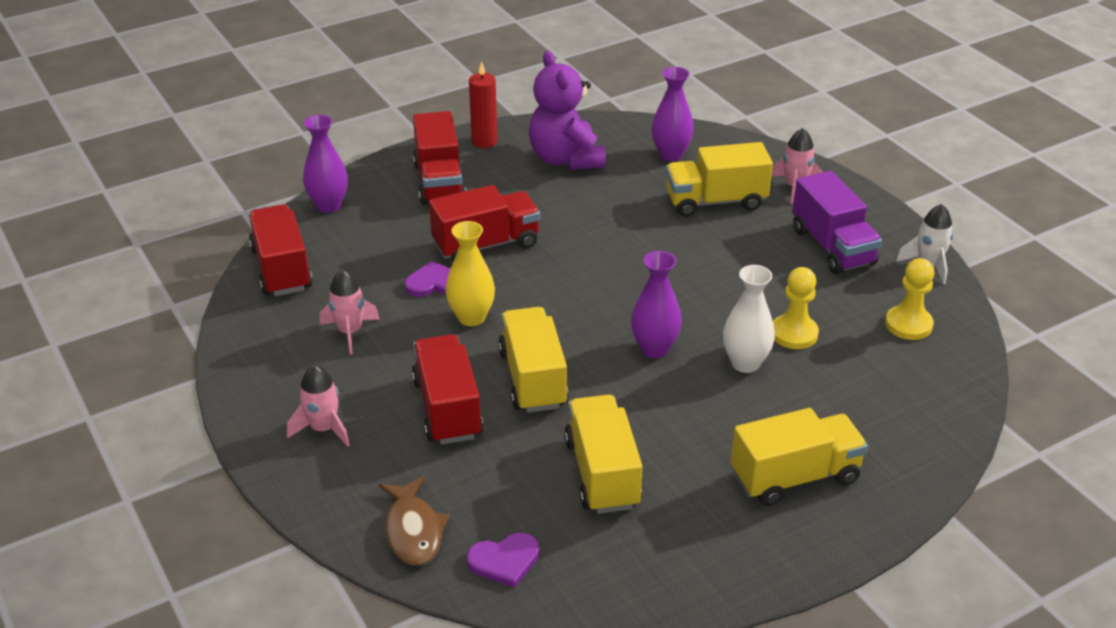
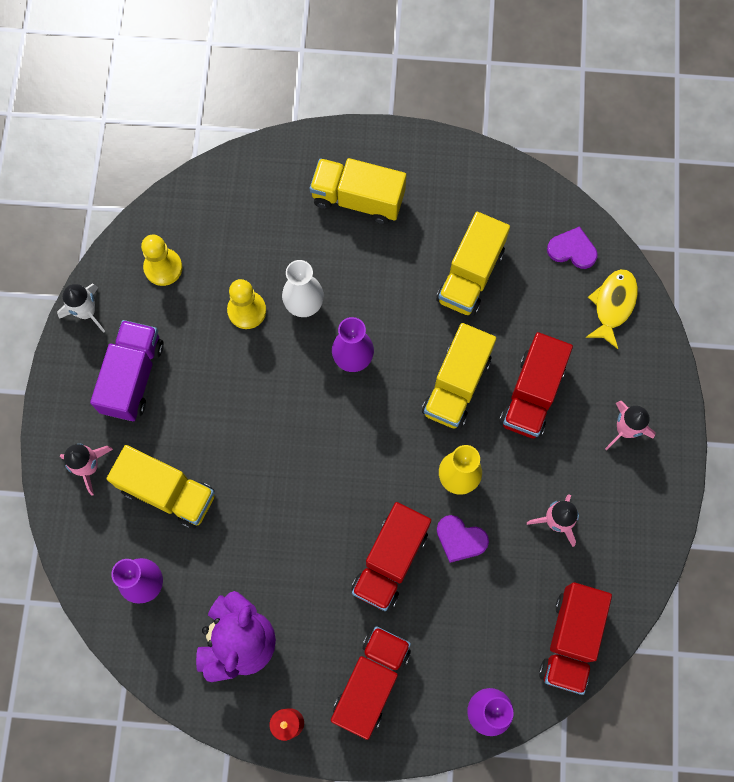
camera: 145 degrees left, 35 degrees up
brown fish [379,476,450,565] -> yellow fish [585,269,638,349]
red truck [429,185,540,262] -> red truck turned 75 degrees counterclockwise [351,502,431,611]

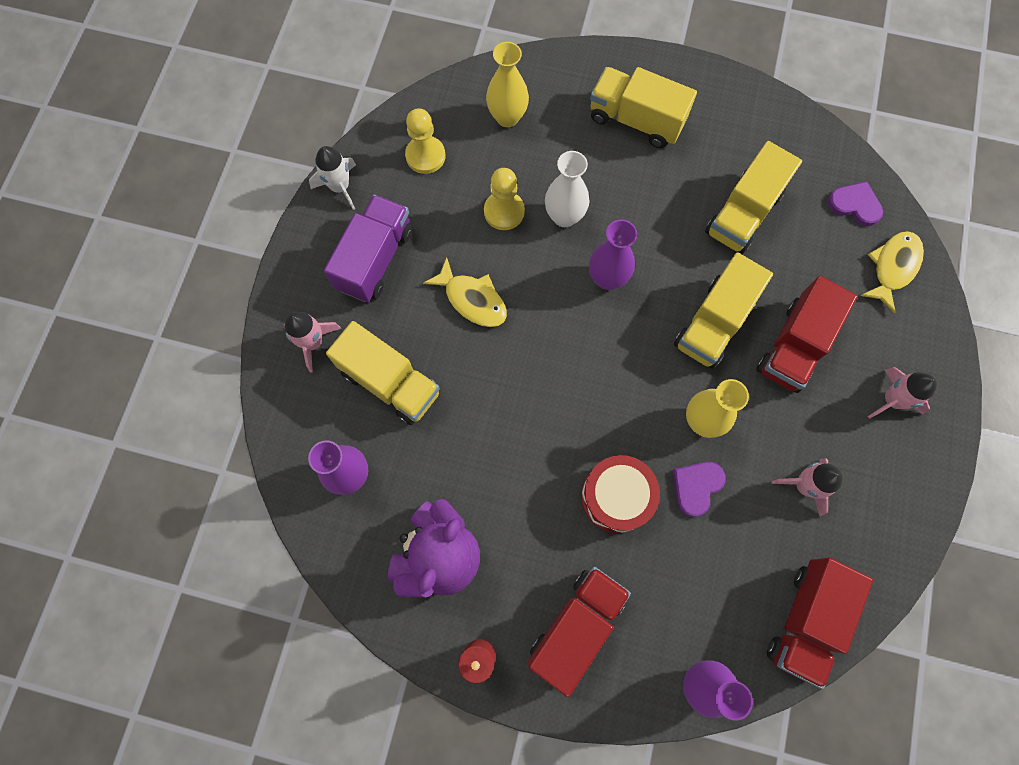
camera: 10 degrees right, 0 degrees up
red truck [351,502,431,611] -> red drum [581,455,660,533]
purple heart [437,515,489,563] -> purple heart turned 90 degrees clockwise [673,462,726,517]
none -> yellow fish [423,257,507,327]
none -> yellow vase [486,42,529,127]

